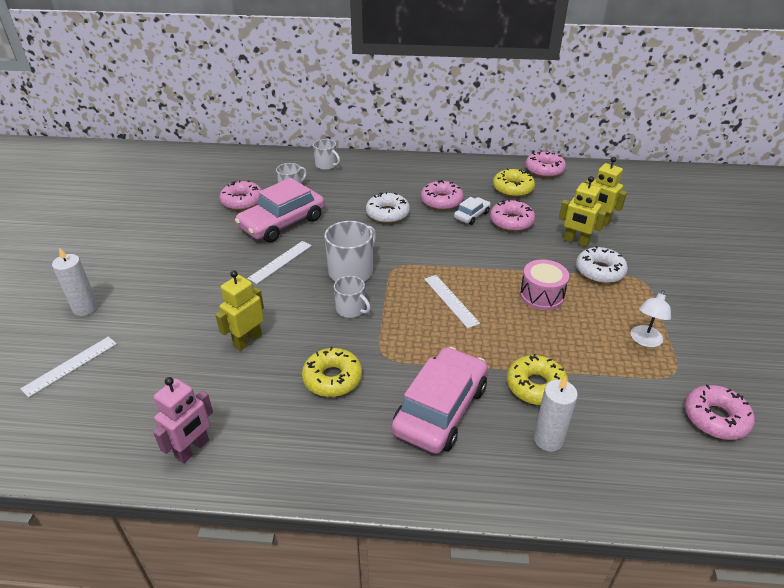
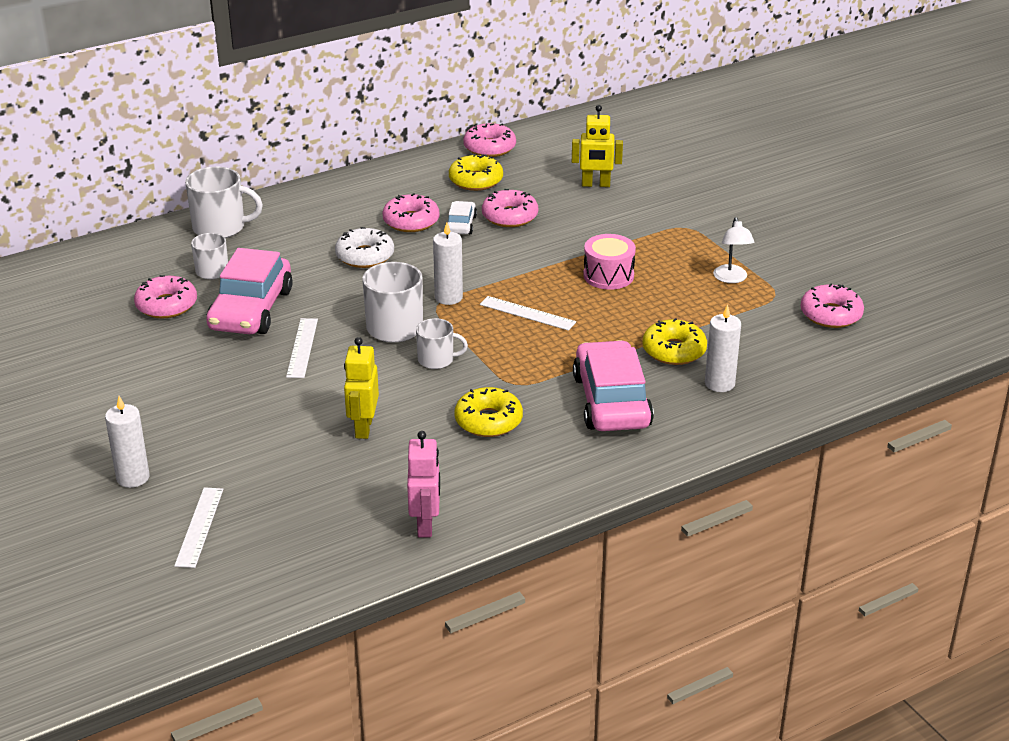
camera: 35 degrees left, 5 degrees down
white mug [313,139,340,170] -> white mug [185,167,263,238], size x1.63
yellow robot [559,176,606,247] -> none
white donut [576,246,628,284] -> none
none -> white candle [433,223,463,305]

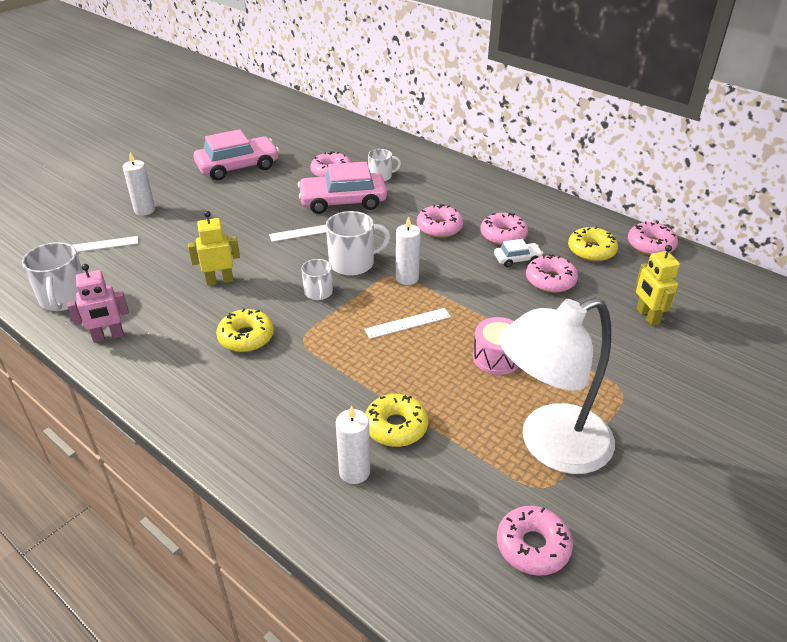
camera: 70 degrees right, 5 degrees up
white mug [185,167,263,238] -> white mug moved to [22,242,83,311]
white donut [335,227,394,268] -> pink donut [417,204,463,238]
white ruler [480,296,576,331] -> white ruler turned 60 degrees clockwise [364,308,451,339]
pink car [573,340,654,431] -> pink car moved to [193,129,279,180]
white lamp [713,217,754,283] -> white lamp [499,298,615,474], size x2.49

